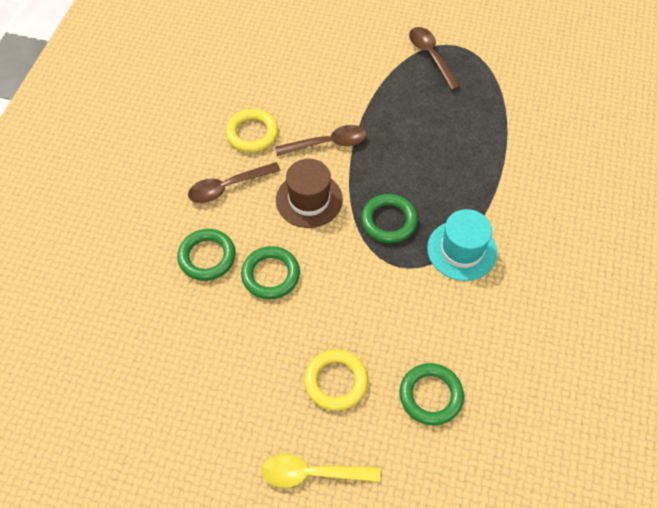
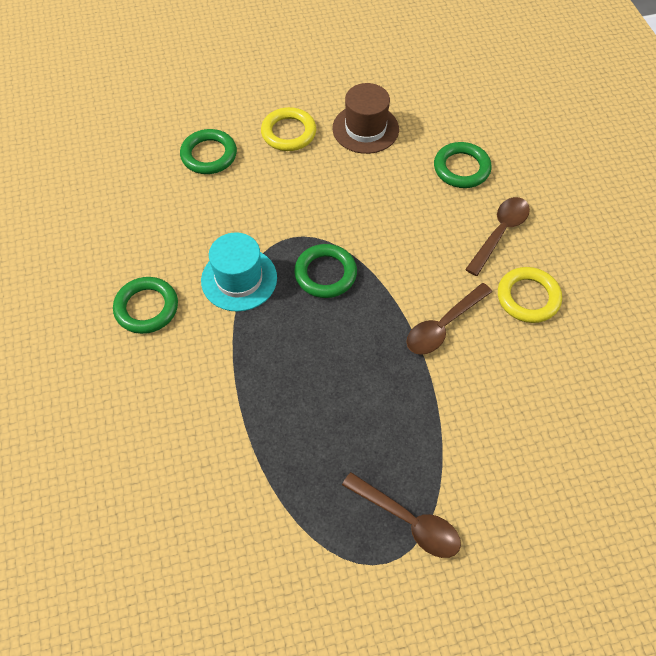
camera: 150 degrees right, 0 degrees up
green ring [241,246,300,299] -> green ring moved to [113,277,178,334]
yellow spoon [261,454,381,488] -> none
brown hat [276,159,343,228] -> brown hat moved to [332,83,399,154]

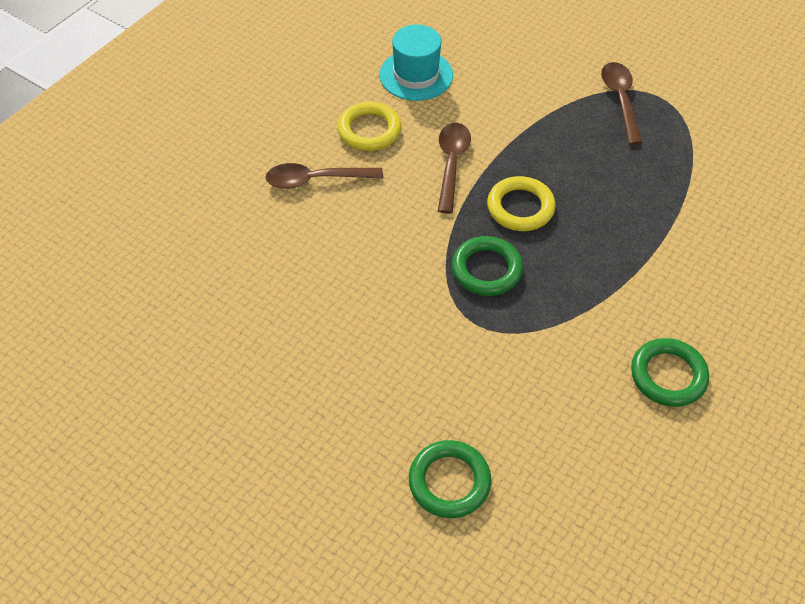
camera: 130 degrees left, 5 degrees down
turquoise hat [201,232,277,312] -> turquoise hat moved to [379,24,453,101]
yellow ring [261,107,316,151] -> yellow ring moved to [487,176,556,231]
brown hat [332,83,399,154] -> none
brown spoon [406,283,493,355] -> brown spoon turned 90 degrees counterclockwise [438,123,471,214]
green ring [434,142,492,188] -> none

